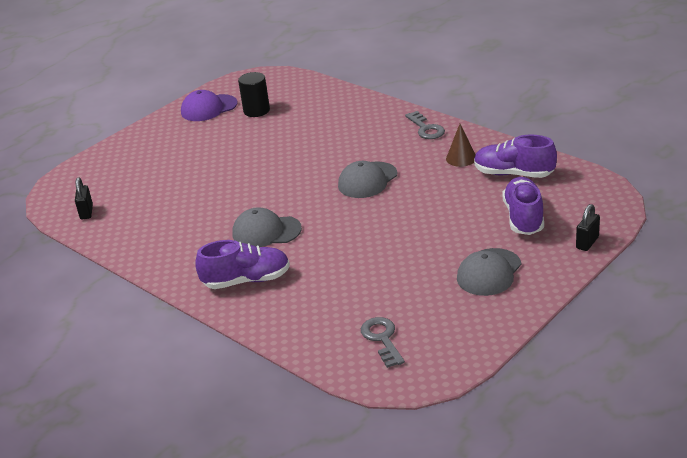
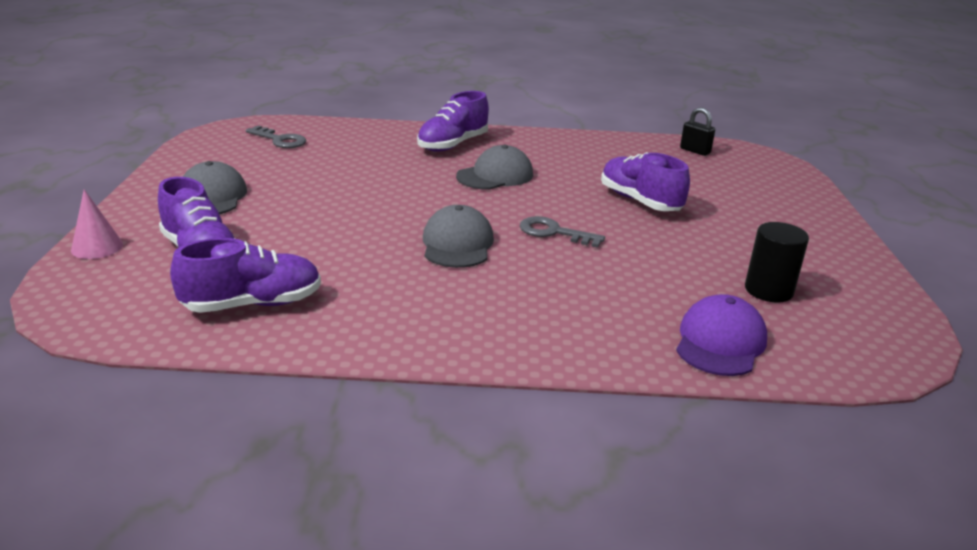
camera: 135 degrees right, 5 degrees down
purple cap [181,90,237,121] -> purple cap moved to [676,294,767,376]
grey key [405,111,445,139] -> grey key moved to [520,216,605,248]
brown cone [446,124,475,167] -> none
black padlock [576,204,600,251] -> pink cone [71,189,123,259]
none -> purple shoe [601,152,690,211]

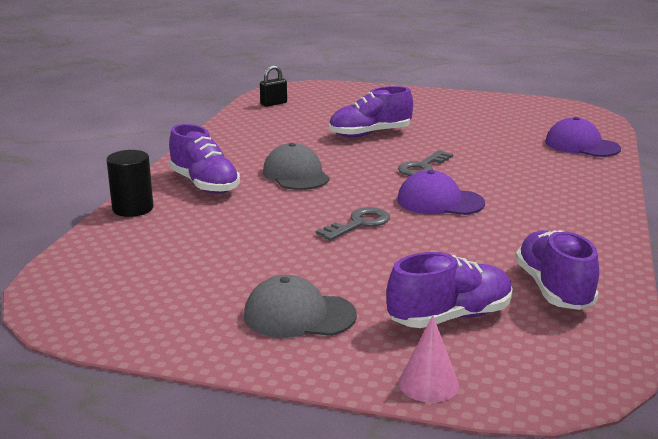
camera: 75 degrees left, 5 degrees down
grey key [246,125,306,148] -> grey key moved to [316,207,390,241]
grey cap [423,205,494,268] -> purple cap [397,170,485,215]
black cylinder [745,222,809,303] -> black cylinder moved to [107,150,153,217]

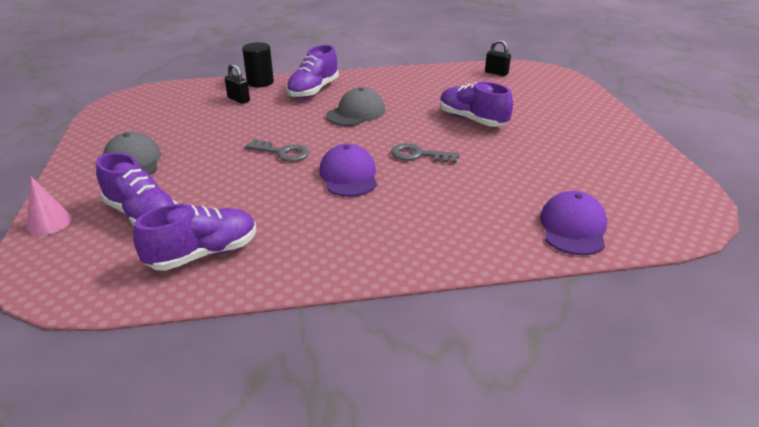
camera: 65 degrees right, 10 degrees up
none -> black padlock [225,63,250,104]

